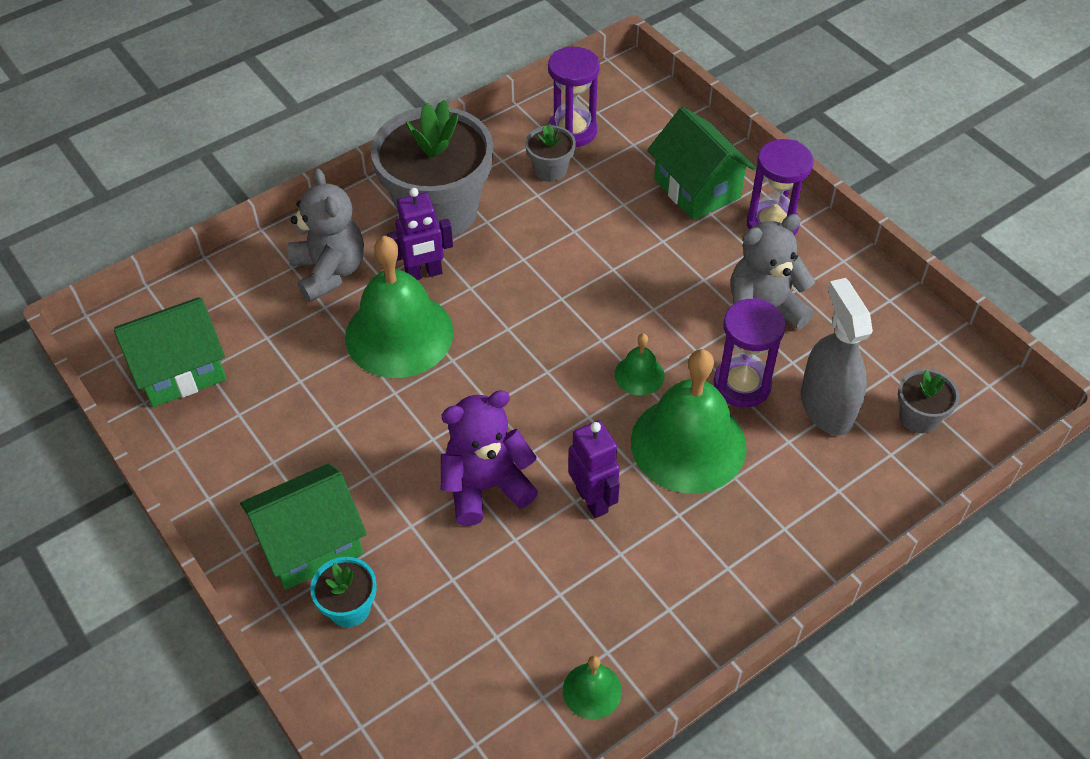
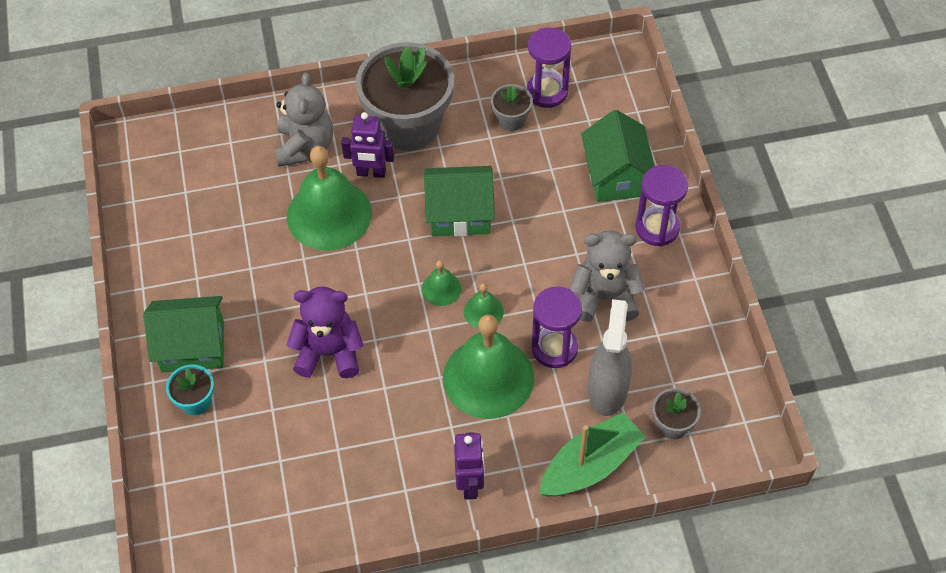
camera: 25 degrees right, 5 degrees up
green house [114,297,226,407] -> green house moved to [424,166,495,236]
green bell [563,656,622,719] -> green bell moved to [422,260,461,306]
purple robot [568,420,620,518] -> purple robot moved to [454,432,485,500]
none -> green boat [539,412,646,497]

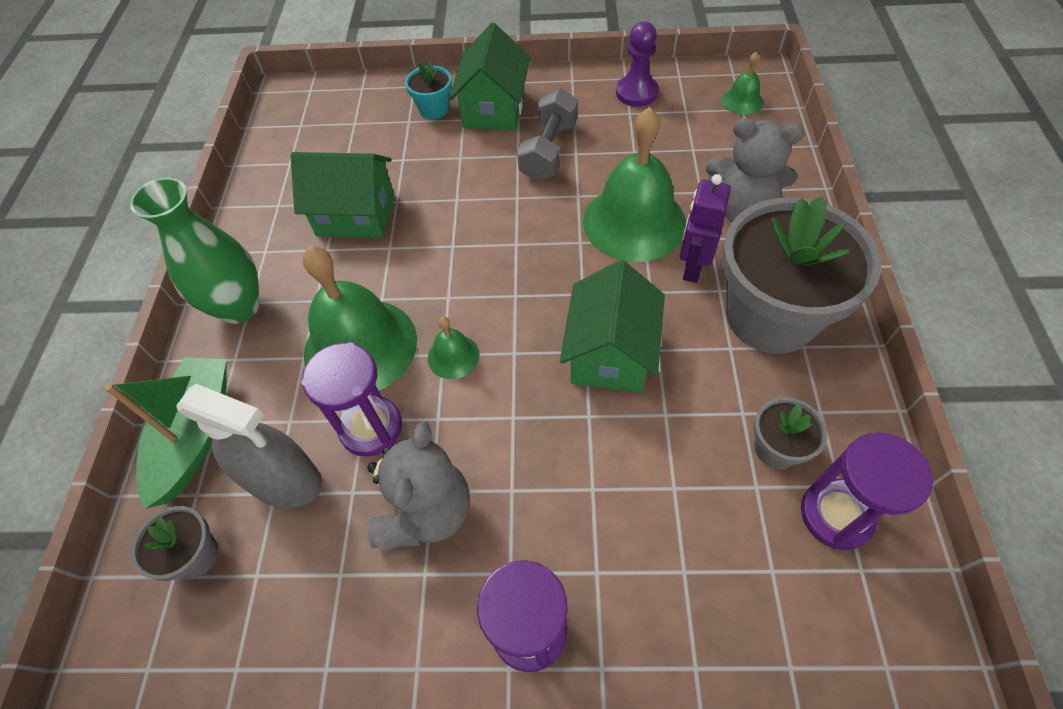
camera: 105 degrees right, 0 degrees up
purple teddy bear [287,287,364,378] -> none
green bell [422,260,461,306] -> green bell moved to [722,52,763,115]
purple robot [454,432,485,500] -> green vase [130,178,259,324]
green boat [539,412,646,497] -> green boat turned 150 degrees counterclockwise [104,357,227,509]
green house [581,110,655,202] -> green house moved to [291,152,394,238]
none -> grey dumbbell [517,88,578,181]
none -> purple pawn [616,21,659,107]

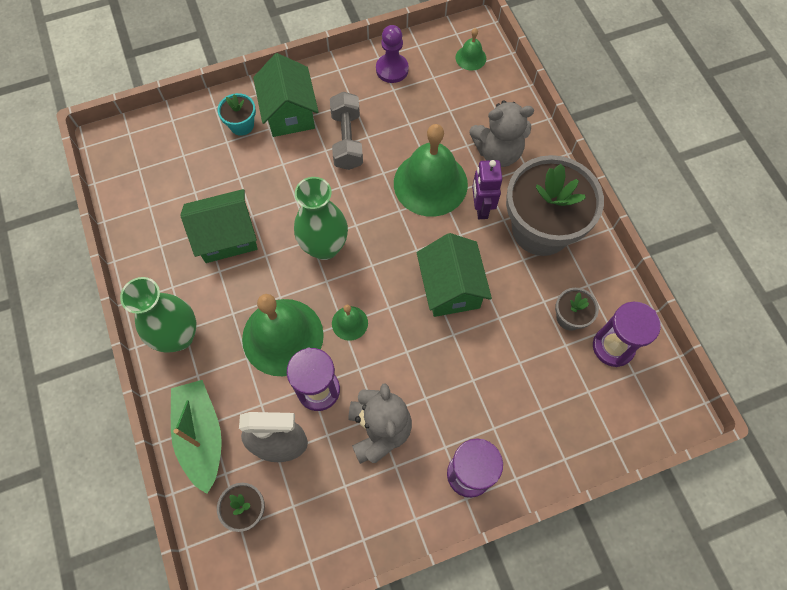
camera: 25 degrees left, 10 degrees up
none -> green vase [294,177,348,260]

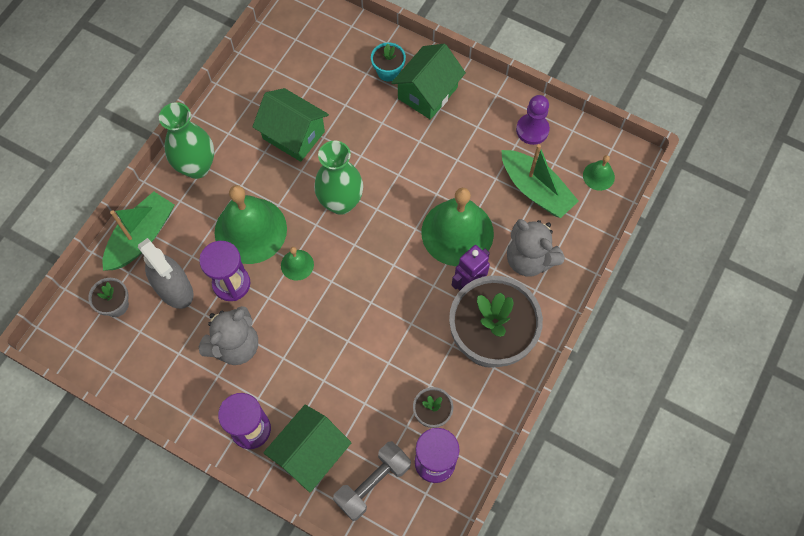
camera: 50 degrees right, 0 degrees up
grey dumbbell [330,91,363,170] -> grey dumbbell moved to [333,441,411,521]
green house [417,233,492,317] -> green house moved to [263,405,351,492]
none -> green boat [501,144,578,218]

